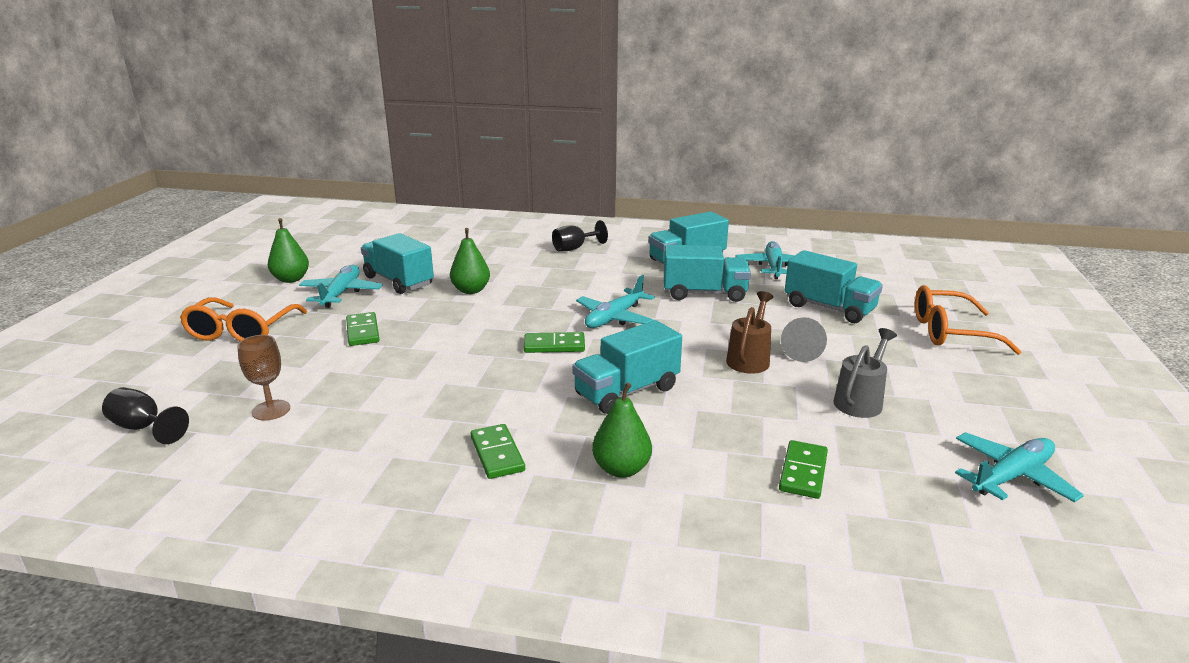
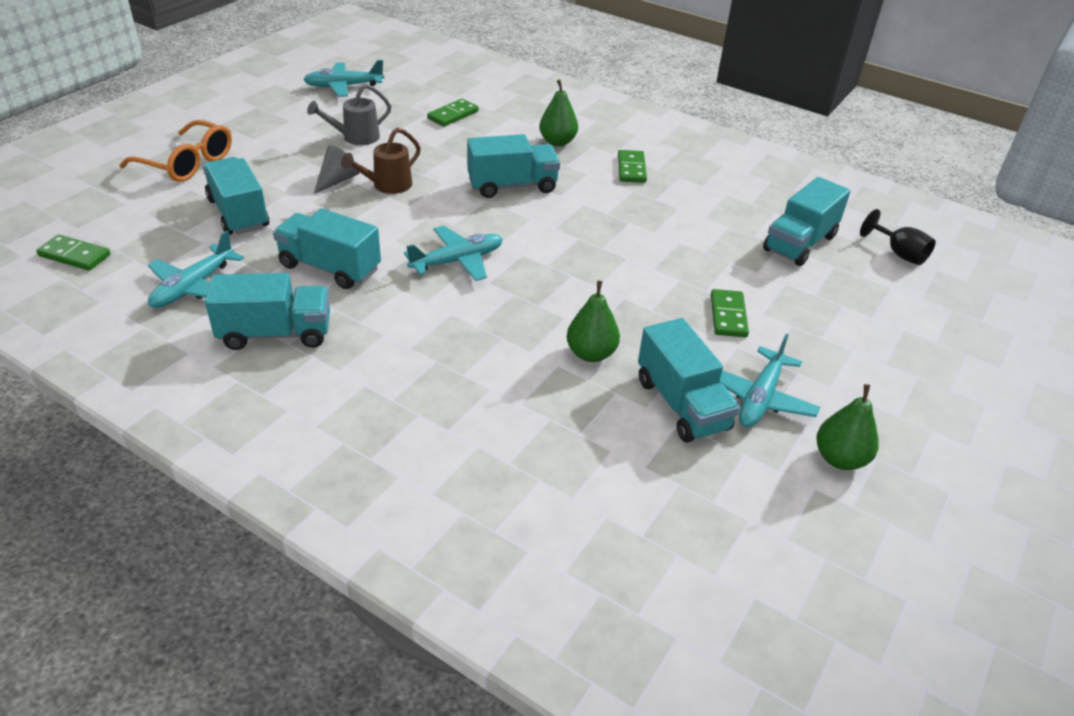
camera: 160 degrees left, 15 degrees up
orange glasses [180,298,307,341] -> none
brown goblet [237,335,290,421] -> turquoise truck [763,177,851,266]
green domino [524,332,585,353] -> green domino moved to [36,235,110,271]
black goblet [552,220,608,252] -> none

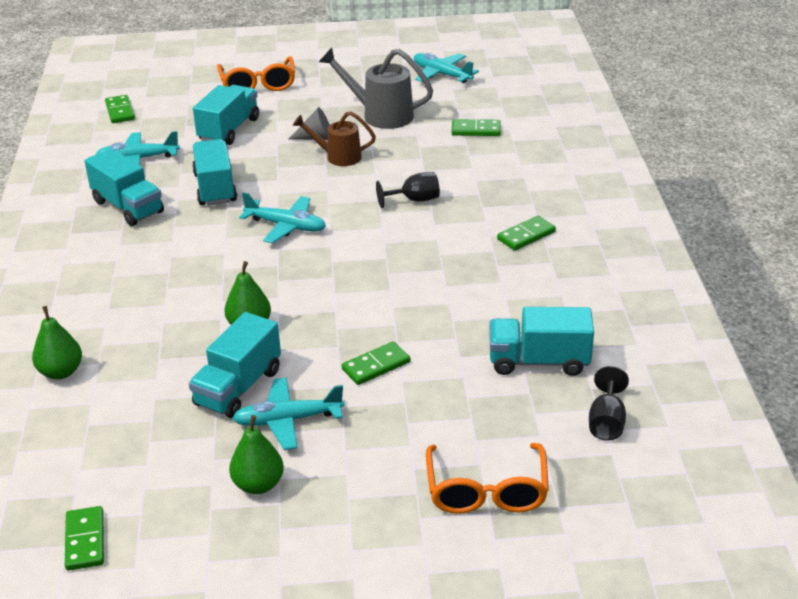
camera: 55 degrees right, 5 degrees down
grey watering can [307,84,391,145] -> grey watering can [319,48,433,129], size x1.52
turquoise truck [467,134,560,198] -> black goblet [376,172,440,208]
green pear [539,79,578,146] -> green pear moved to [32,306,82,379]
none -> green domino [65,506,104,571]
none -> orange glasses [426,443,549,514]

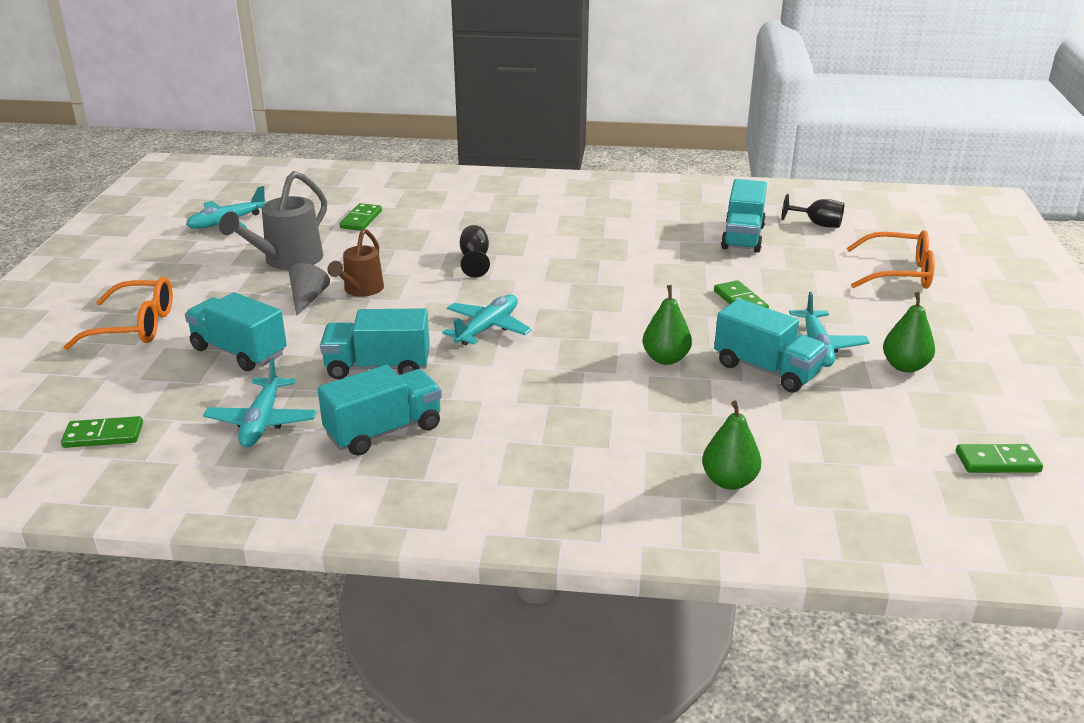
camera: 80 degrees left, 5 degrees down
green domino [497,216,556,251] -> none

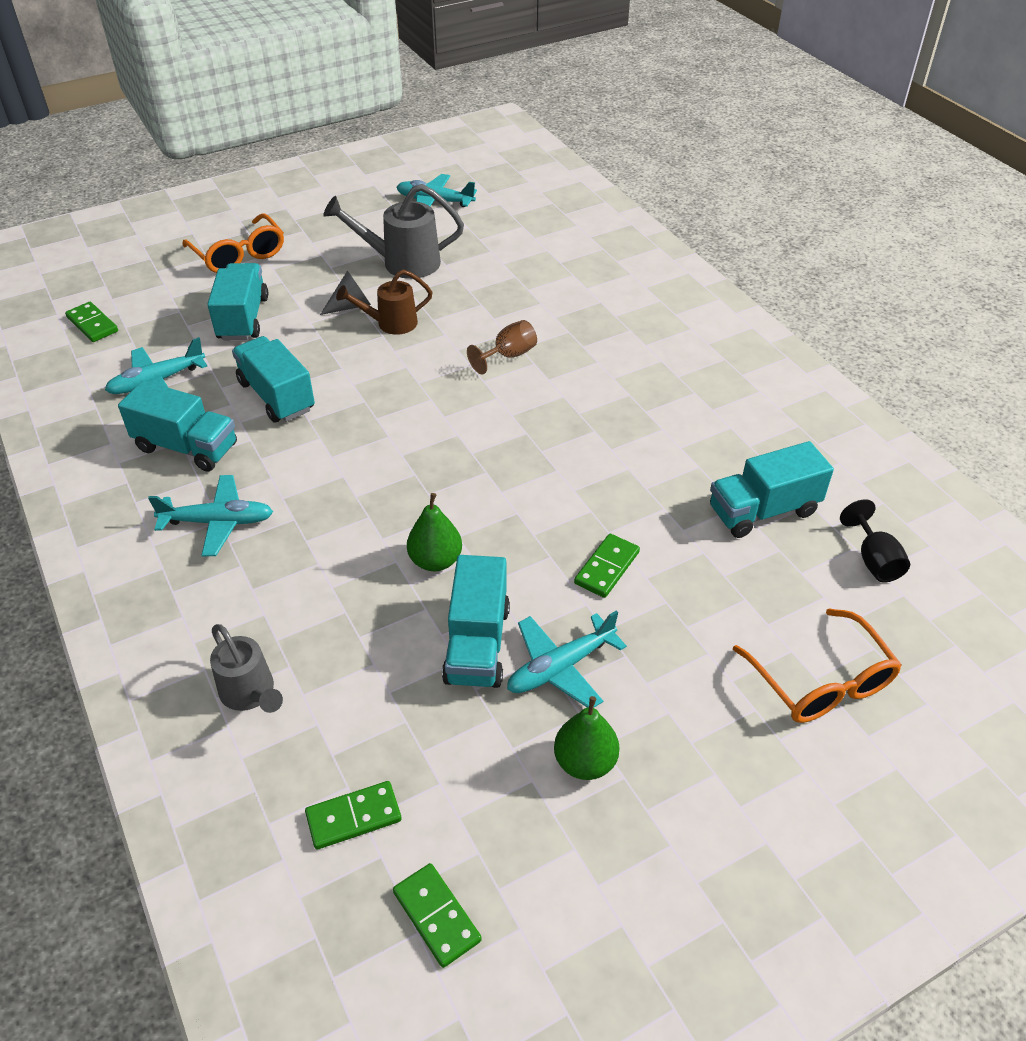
camera: 55 degrees right, 15 degrees up
green domino [340,203,382,231] -> green domino moved to [305,781,402,850]
turquoise plane [442,295,532,345] -> turquoise plane moved to [148,475,273,557]
black goblet [460,225,490,277] -> brown goblet [467,320,537,374]
green pear [702,401,762,490] -> grey watering can [210,624,283,713]

